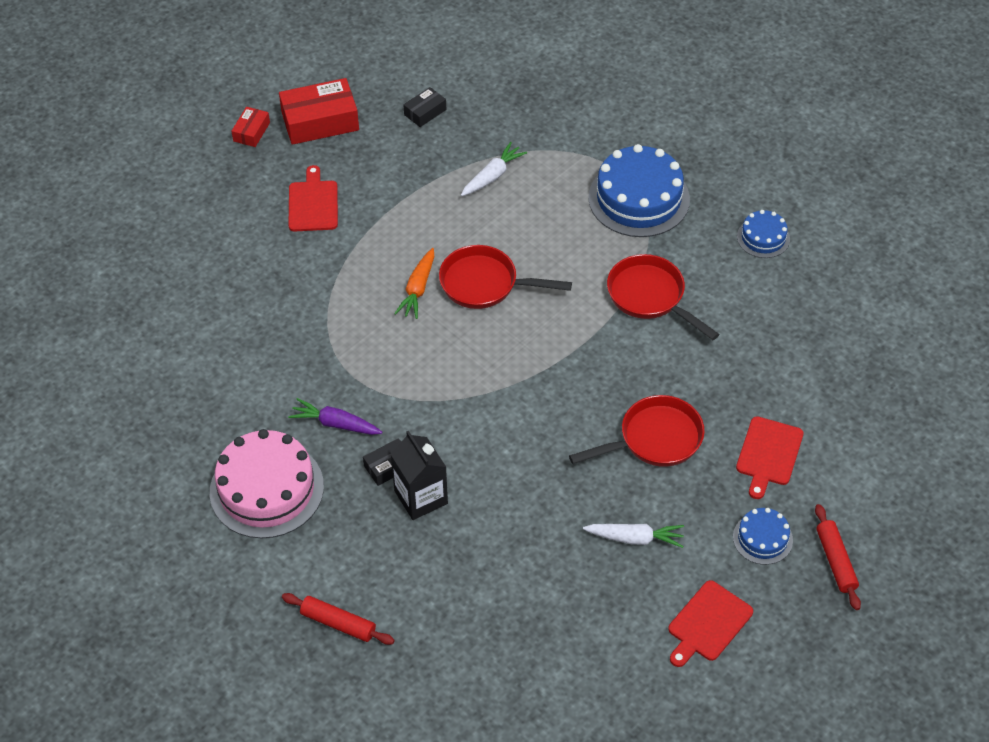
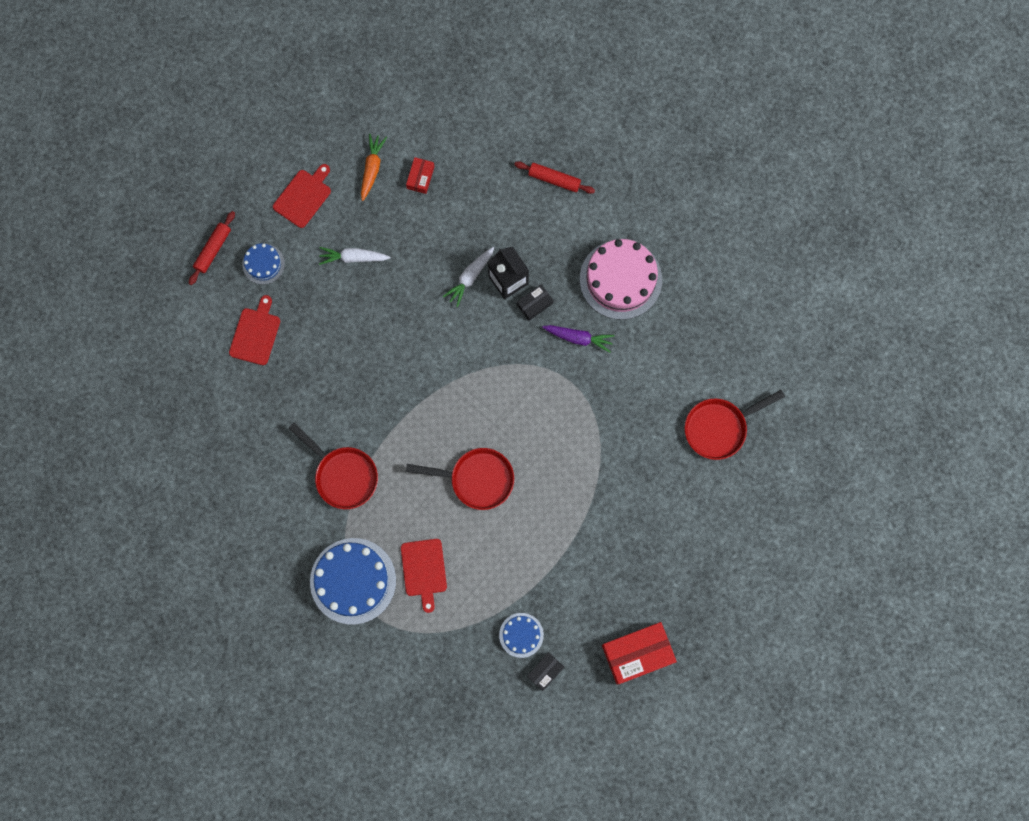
camera: 175 degrees right, 25 degrees up
red box [231,107,270,147] -> red box moved to [406,157,434,194]
red cutting board [289,165,338,231] -> red cutting board moved to [401,539,447,613]
orange carrot [394,248,434,319] -> orange carrot moved to [361,134,387,201]
white carrot [461,142,527,196] -> white carrot moved to [443,247,494,307]
red pan [569,395,705,467] -> red pan moved to [685,390,785,460]
blue cake [737,210,790,258] -> blue cake moved to [499,613,544,658]
red rolling pin [815,504,861,610] -> red rolling pin turned 45 degrees clockwise [189,211,235,285]

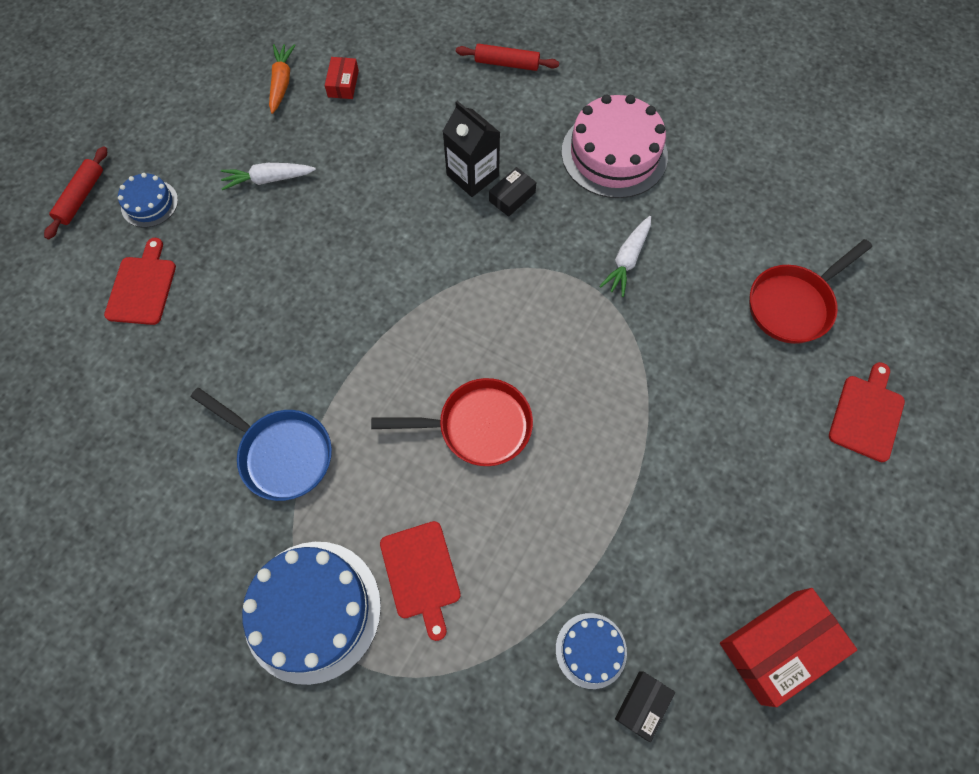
camera: 10 degrees left, 10 degrees down
red cutting board [273,164,331,228] -> red cutting board moved to [829,362,905,462]
red pan [289,422,378,509] -> blue pan [191,388,332,501]
white carrot [443,247,494,307] -> white carrot moved to [599,216,651,297]
purple carrot [542,325,615,353] -> none

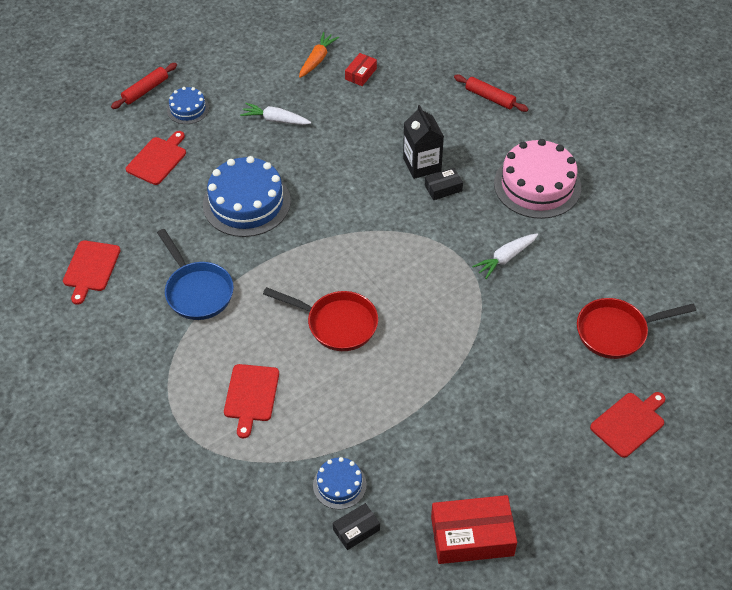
camera: 25 degrees right, 15 degrees down
blue cake [242,542,381,685] -> blue cake moved to [203,156,291,237]
none -> red cutting board [63,240,120,305]

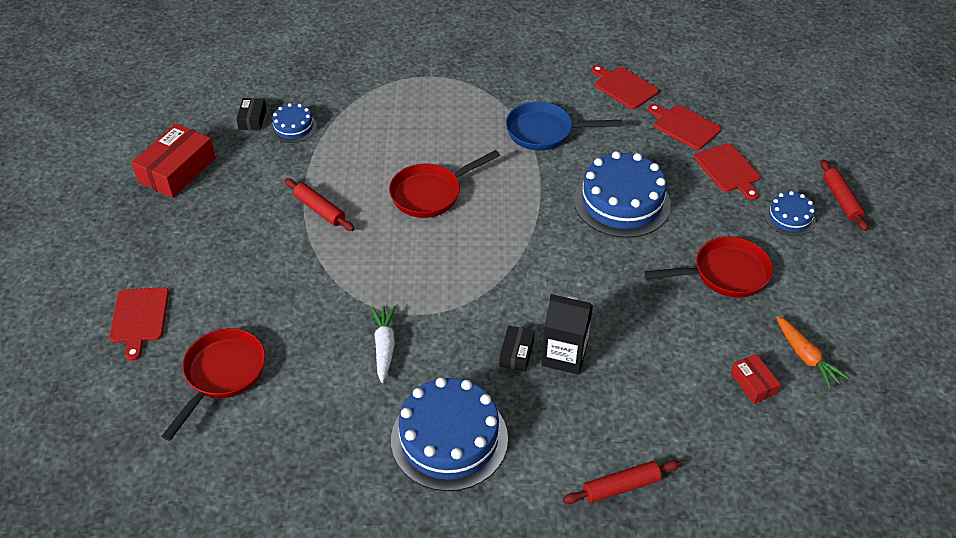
camera: 125 degrees right, 5 degrees down
red cutting board [224,364,279,438] -> red cutting board moved to [648,104,721,150]
white carrot [240,103,311,125] -> red pan [644,236,773,298]
pink cake [494,139,581,219] -> blue cake [391,377,508,491]
none -> red rolling pin [285,179,355,231]

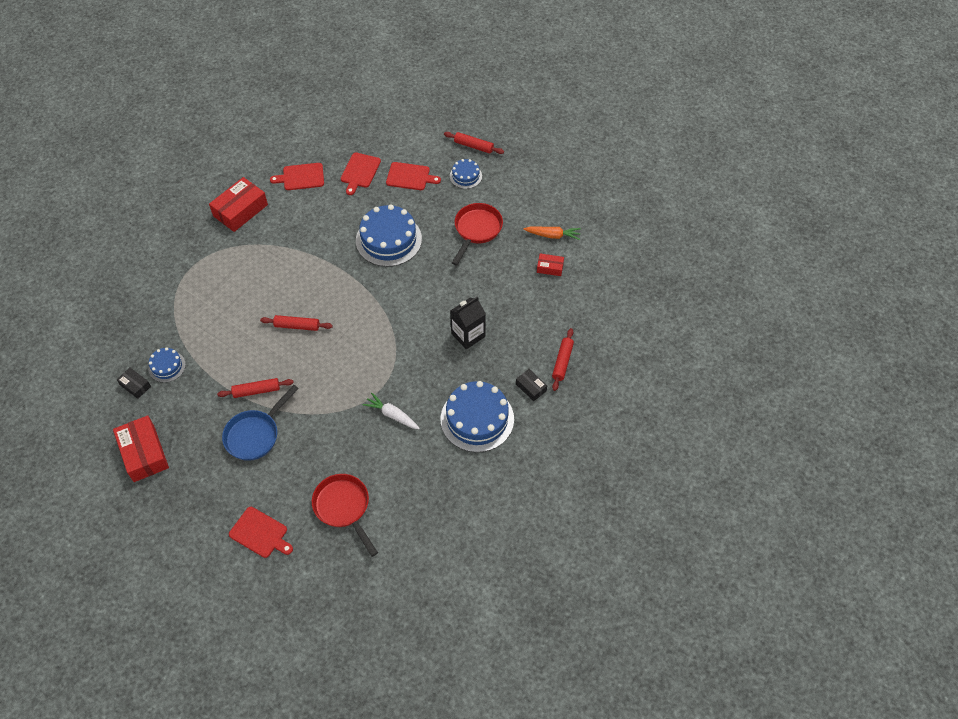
camera: 55 degrees left, 10 degrees up
red pan [389,150,500,218] -> red rolling pin [260,315,333,331]
black box [499,326,535,372] -> black box moved to [516,369,547,401]
blue pan [506,102,622,151] -> blue pan moved to [222,385,299,461]
red cutting board [648,104,721,150] -> red cutting board turned 60 degrees counterclockwise [341,152,381,195]
none -> red box [209,177,268,232]

